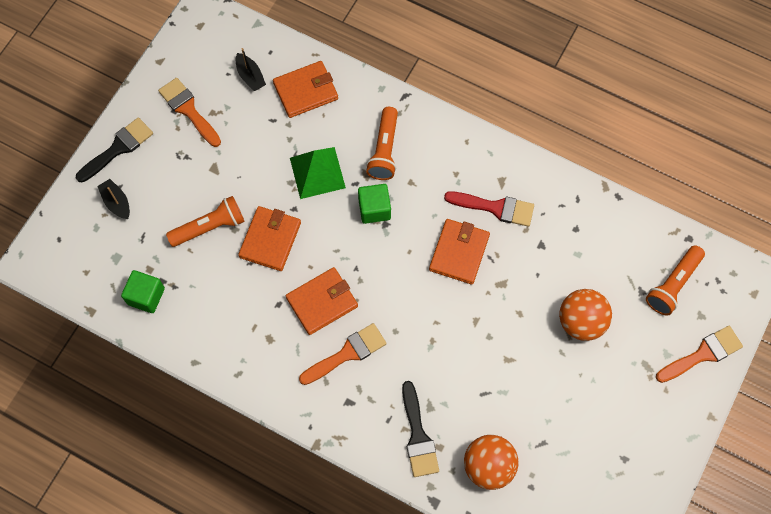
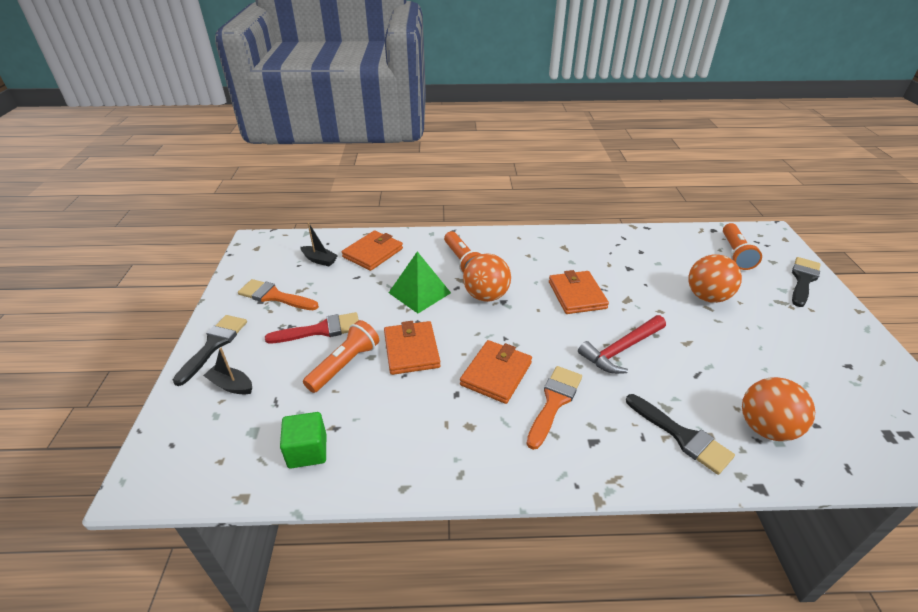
camera: 30 degrees left, 30 degrees down
green cube [358,184,391,224] -> orange ball [463,253,511,302]
red brush [444,191,534,227] -> red brush moved to [265,312,359,343]
orange brush [656,326,743,383] -> black brush [792,257,821,307]
none -> red hammer [578,315,666,374]

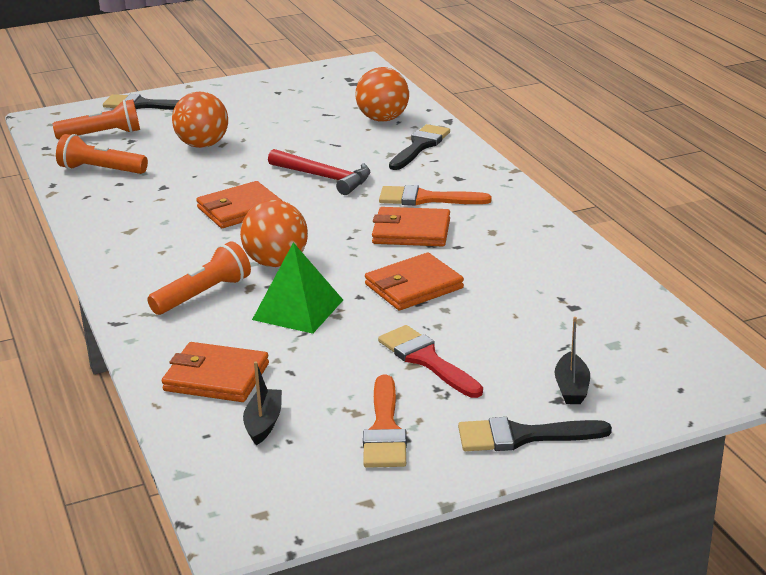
camera: 110 degrees left, 10 degrees down
green cube [280,412,326,468] -> none
orange flashlight [303,320,379,393] -> orange flashlight moved to [56,134,148,174]

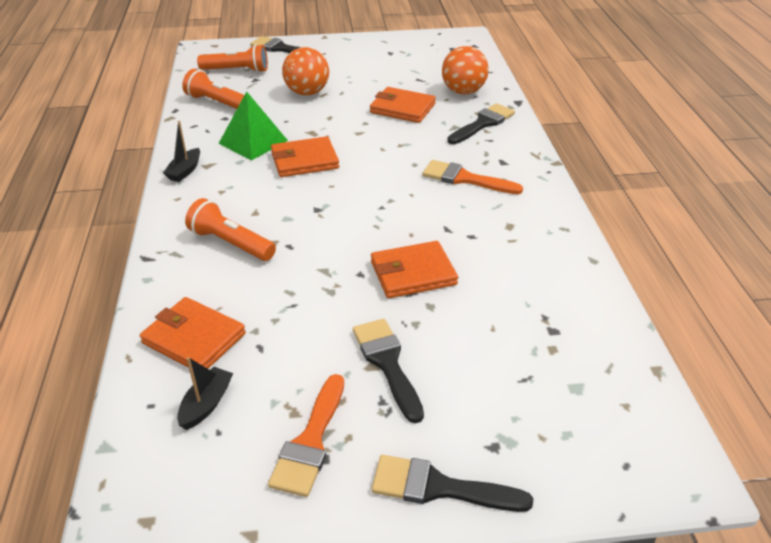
camera: 15 degrees right, 10 degrees up
orange flashlight [147,241,251,315] -> orange flashlight turned 120 degrees counterclockwise [185,198,276,261]
orange ball [240,200,308,267] -> none
green pyramid [252,242,343,334] -> green pyramid moved to [219,91,288,161]
red hammer [268,149,370,195] -> none
orange wallet [372,207,450,247] -> orange wallet moved to [370,87,436,123]
red brush [378,325,483,398] -> black brush [353,319,424,423]
black boat [555,317,590,404] -> black boat moved to [163,121,200,182]

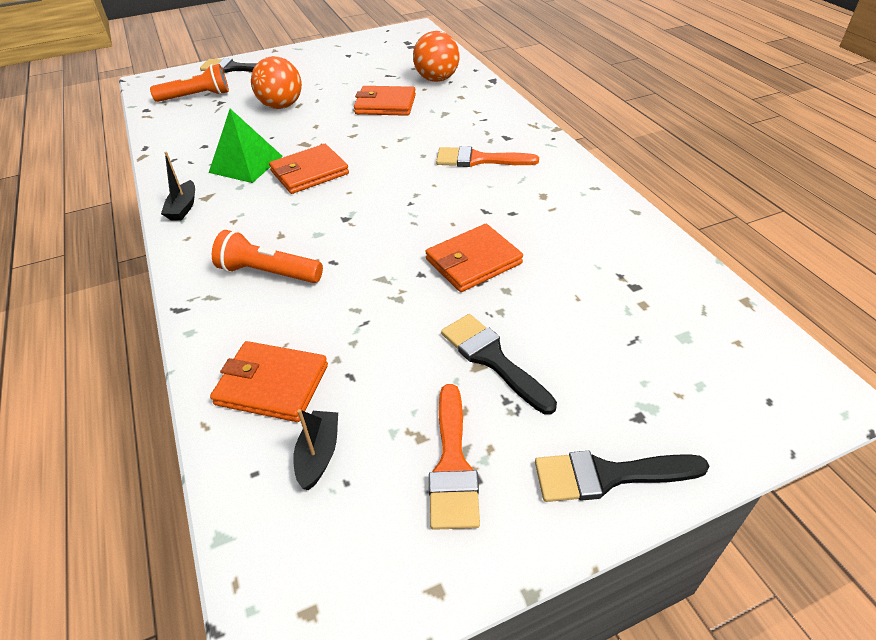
camera: 15 degrees left, 5 degrees up
orange flashlight [182,69,244,109] -> none
black brush [447,103,515,144] -> none

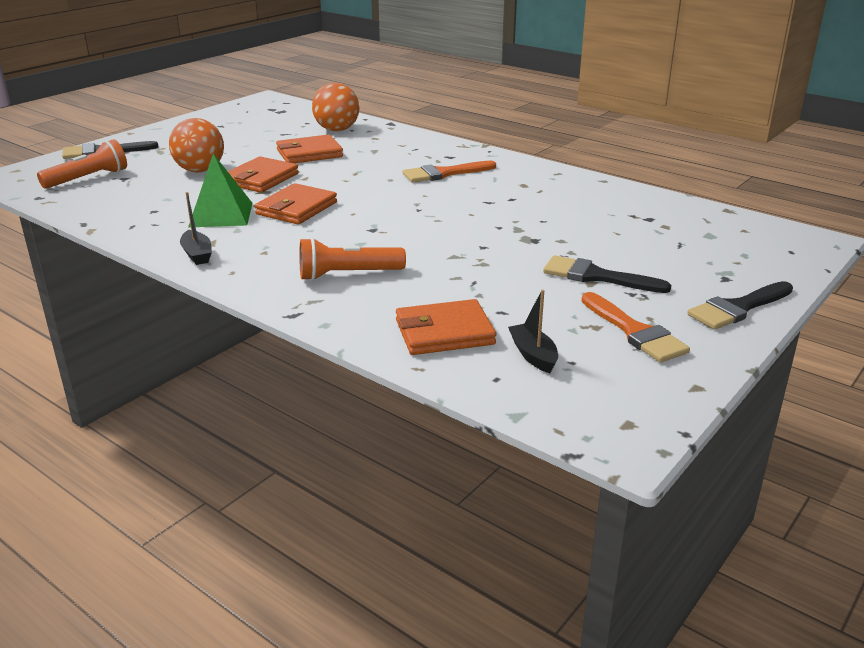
camera: 30 degrees left, 15 degrees down
orange wallet [425,224,523,292] -> orange wallet moved to [228,156,299,193]

